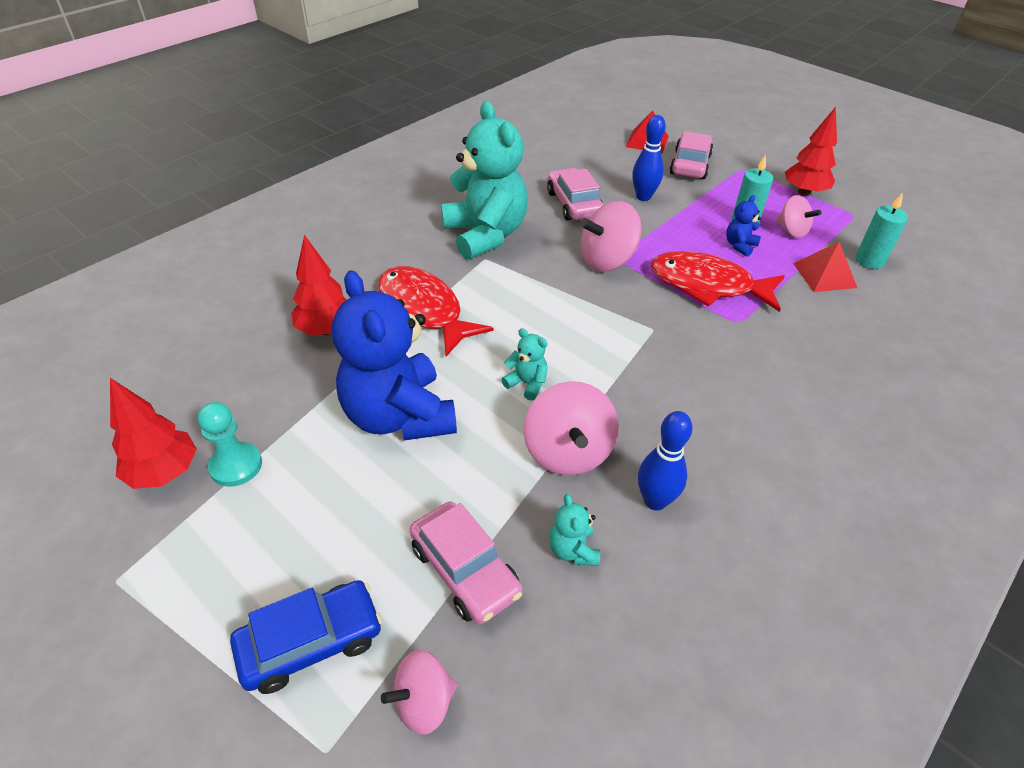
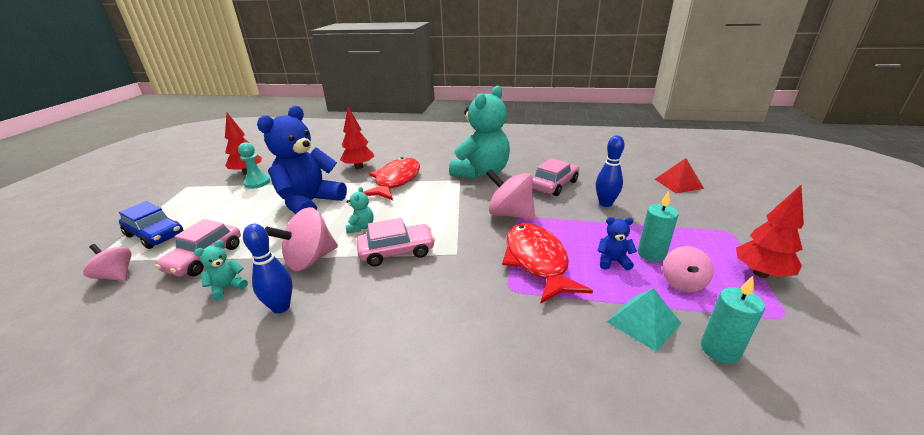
camera: 60 degrees right, 15 degrees down
pink car [669,131,713,179] -> pink car moved to [357,218,435,267]
red pyramid [793,242,857,292] -> turquoise pyramid [607,288,681,352]

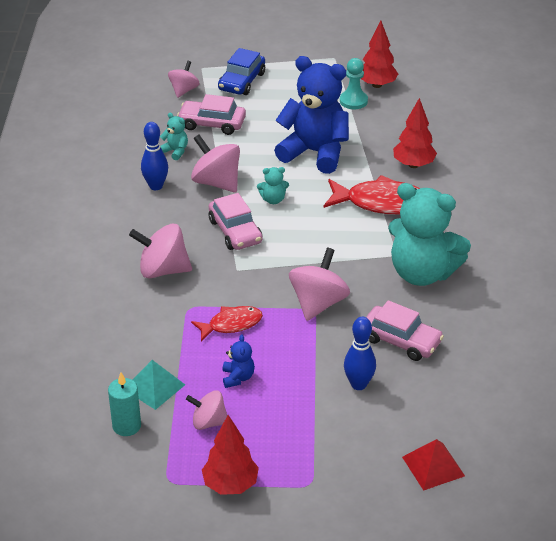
camera: 80 degrees right, 10 degrees up
red fish [502,223,593,303] -> red fish [191,306,263,341], size x0.61
turquoise candle [638,191,679,262] -> none
none -> pink spinning top [129,224,192,279]

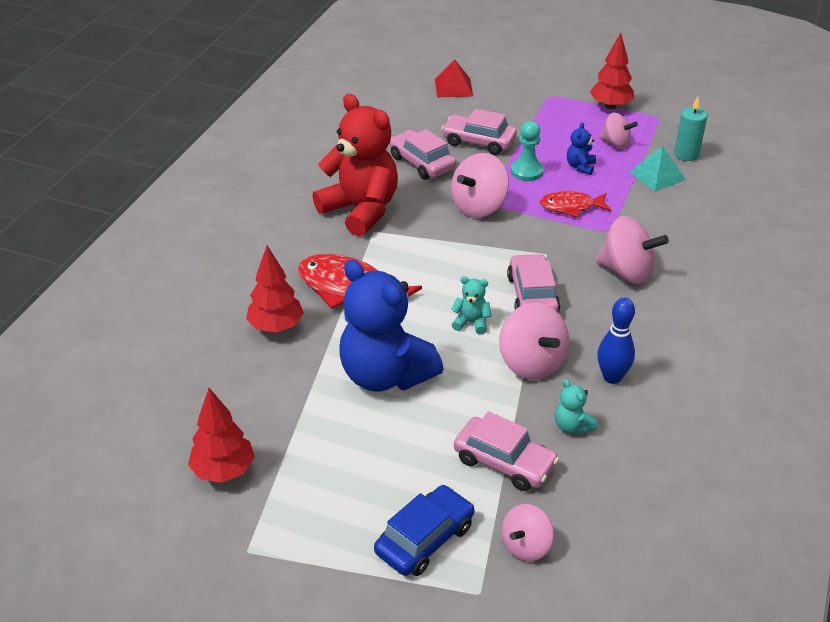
camera: 160 degrees left, 0 degrees up
turquoise pawn [340,58,368,109] -> turquoise pawn moved to [511,121,544,181]
blue bowling pin [344,317,376,390] -> pink car [441,109,517,155]
turquoise teddy bear [388,183,471,286] -> red teddy bear [313,94,398,236]

